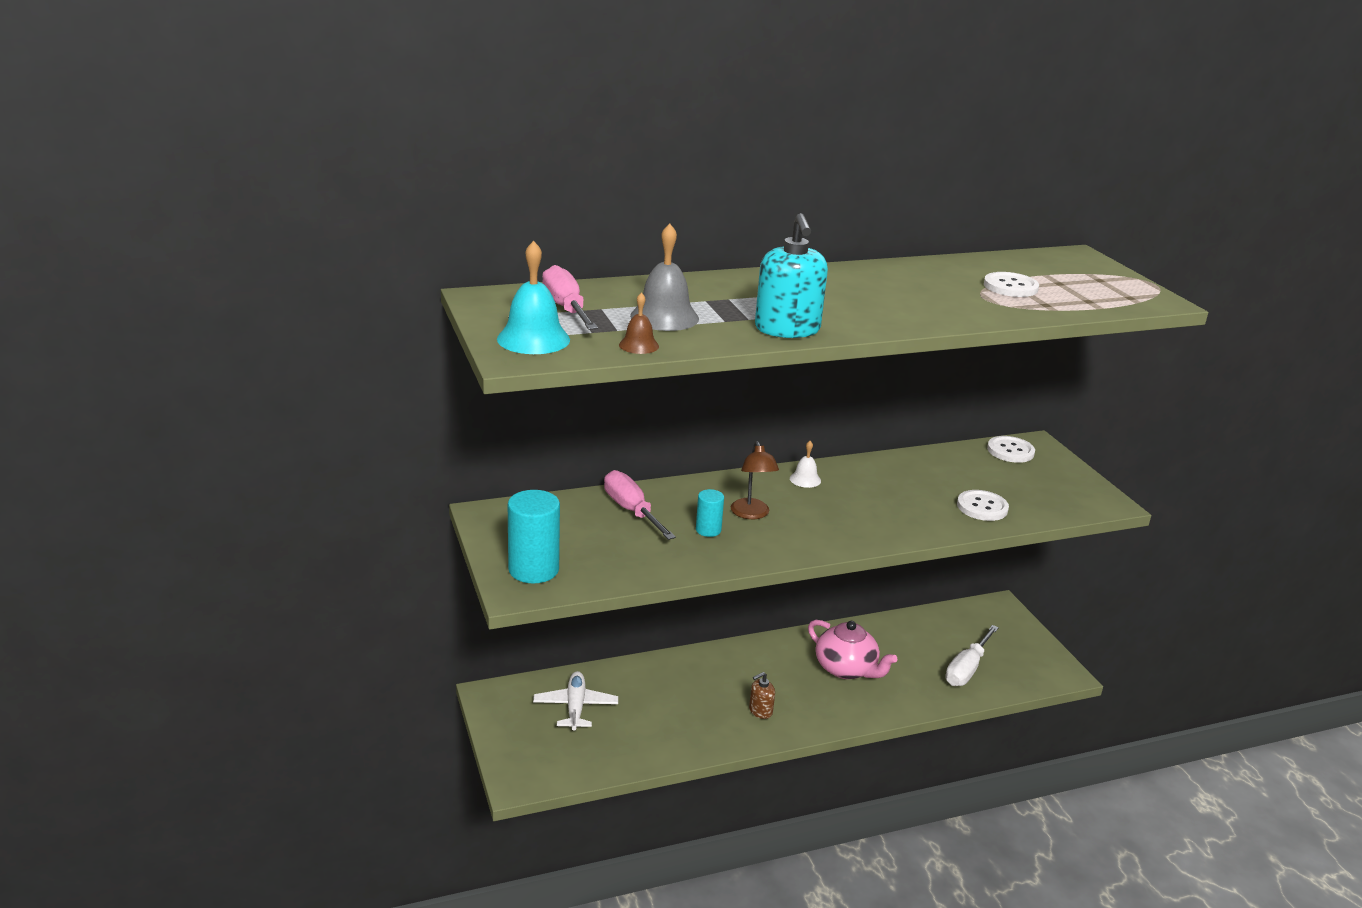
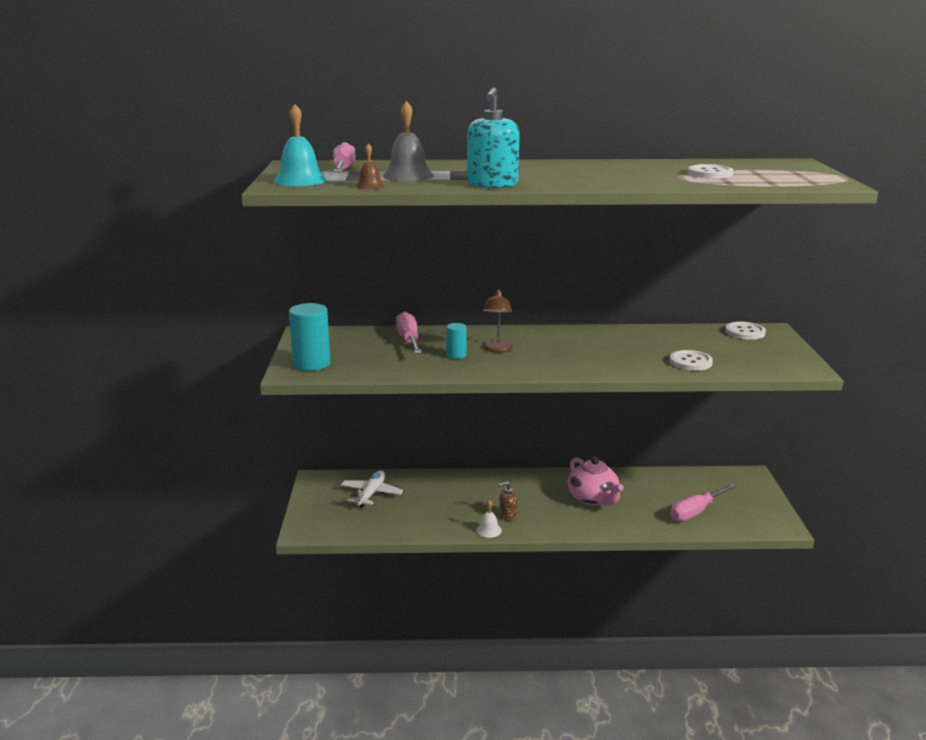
camera: 20 degrees right, 5 degrees down
white bell [790,441,821,488] -> white bell moved to [477,500,502,538]
white screwdriver [945,625,999,686] -> pink screwdriver [670,483,736,521]

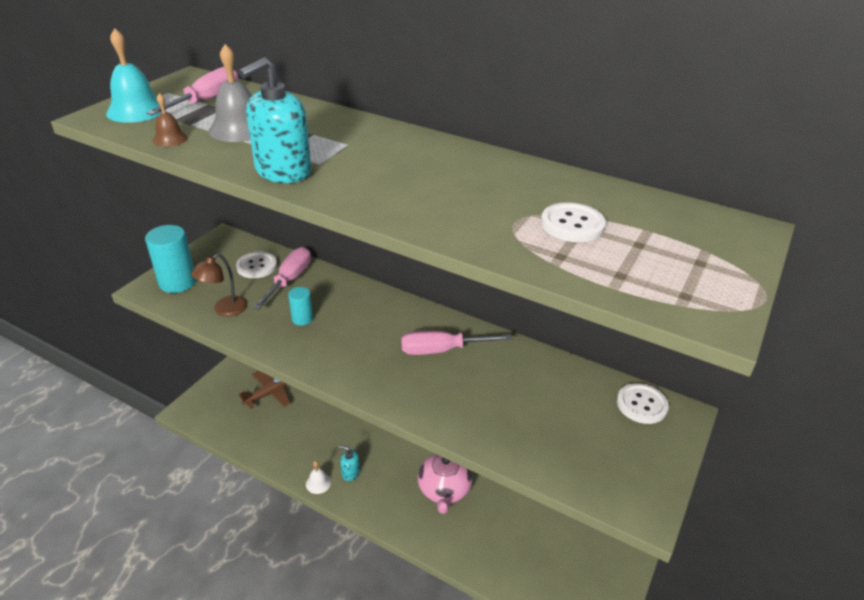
camera: 30 degrees right, 15 degrees up
white plane [341,470,403,508] -> brown plane [238,371,290,409]
brown lamp [483,289,513,353] -> brown lamp moved to [191,253,247,317]
brown soap dispenser [498,481,517,521] -> turquoise soap dispenser [338,445,360,481]
white button [670,350,713,371] -> white button moved to [236,251,277,278]
pink screwdriver [670,483,736,521] -> pink screwdriver moved to [401,330,512,355]

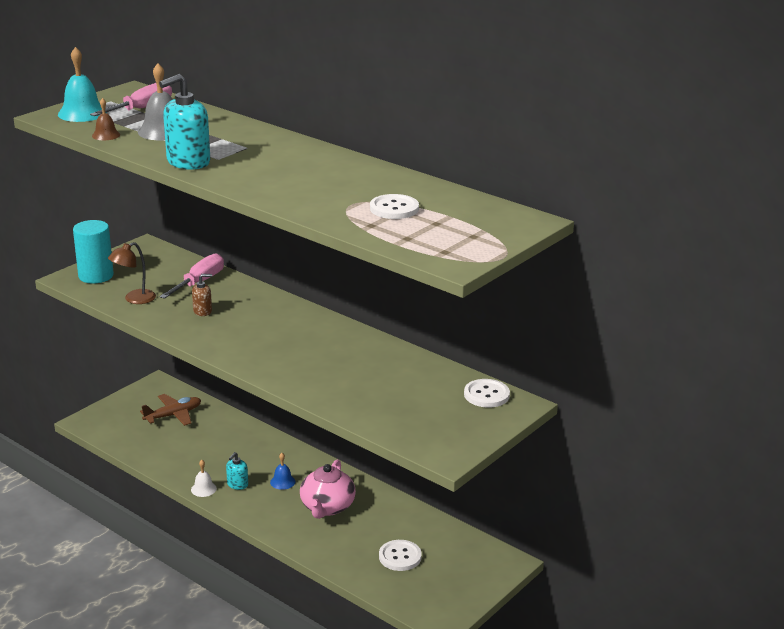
camera: 10 degrees right, 10 degrees down
white button [236,251,277,278] -> white button moved to [379,540,422,571]
turquoise cylinder [288,287,313,326] -> brown soap dispenser [192,274,212,316]
turquoise soap dispenser [338,445,360,481] -> turquoise soap dispenser turned 90 degrees counterclockwise [226,452,248,490]
pink screwdriver [401,330,512,355] -> none
none -> blue bell [270,453,295,490]

